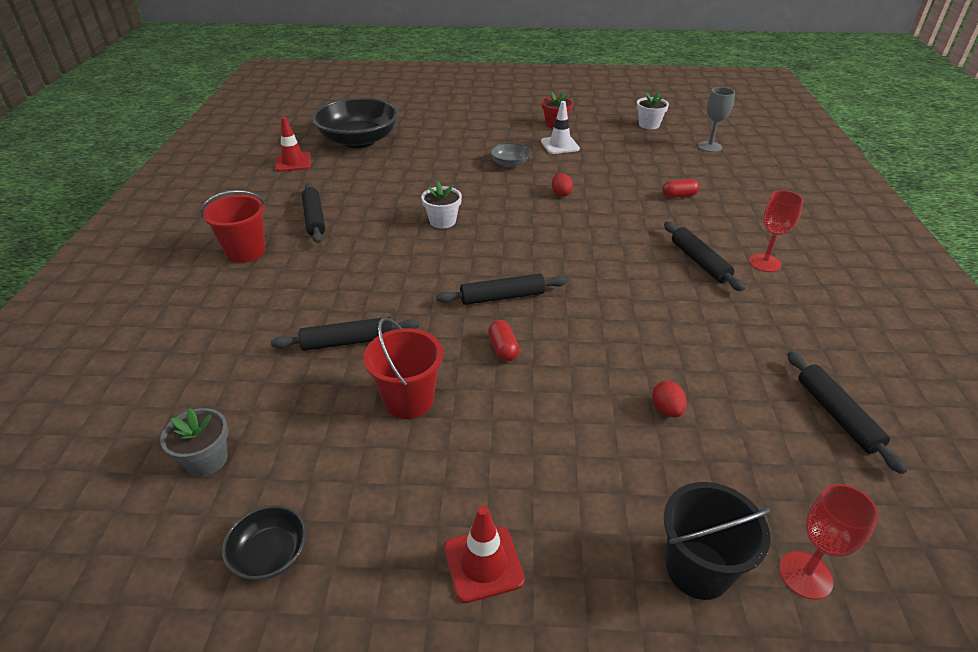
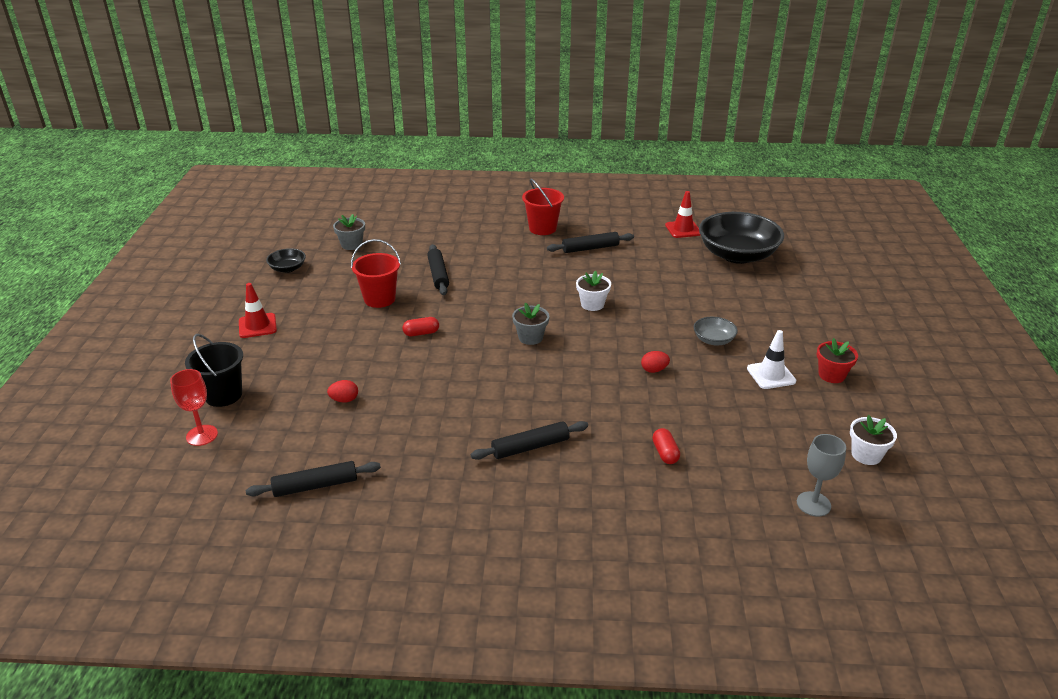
camera: 90 degrees right, 5 degrees down
black rolling pin [436,274,567,305] -> none
red goblet [749,190,804,272] -> none
none -> grey flower pot [512,303,549,345]

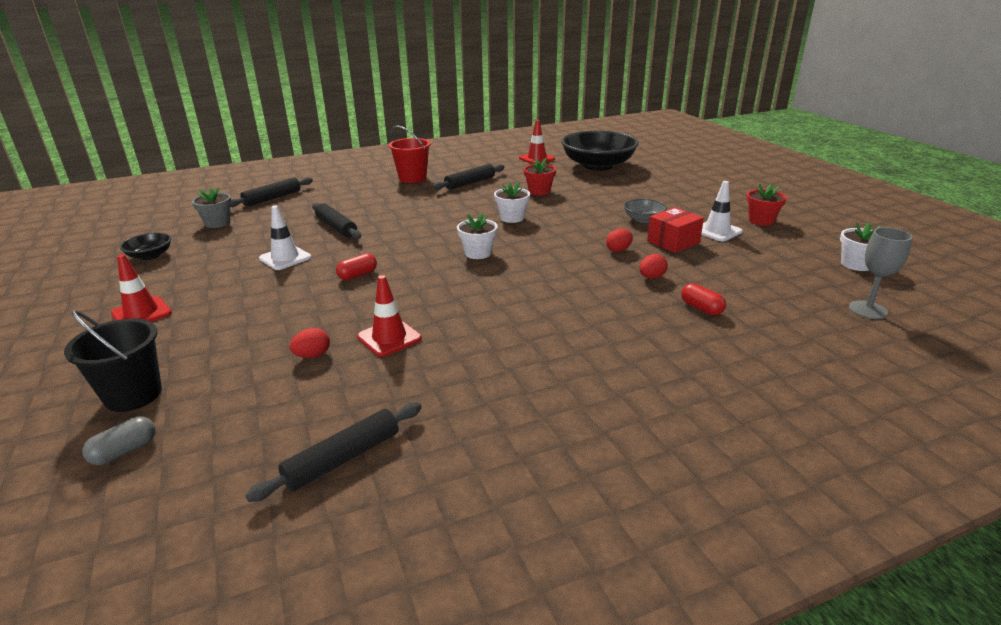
camera: 25 degrees left, 5 degrees down
red goblet [170,369,218,446] -> grey capsule [82,417,156,465]
red bucket [351,239,401,308] -> white traffic cone [259,206,311,270]
black rolling pin [471,421,588,460] -> black rolling pin moved to [230,177,313,207]
grey flower pot [512,303,549,345] -> white flower pot [457,213,498,259]
none -> red traffic cone [357,275,422,357]
none -> red flower pot [524,158,556,195]
none -> red egg [639,254,668,279]
none -> red box [647,207,704,253]

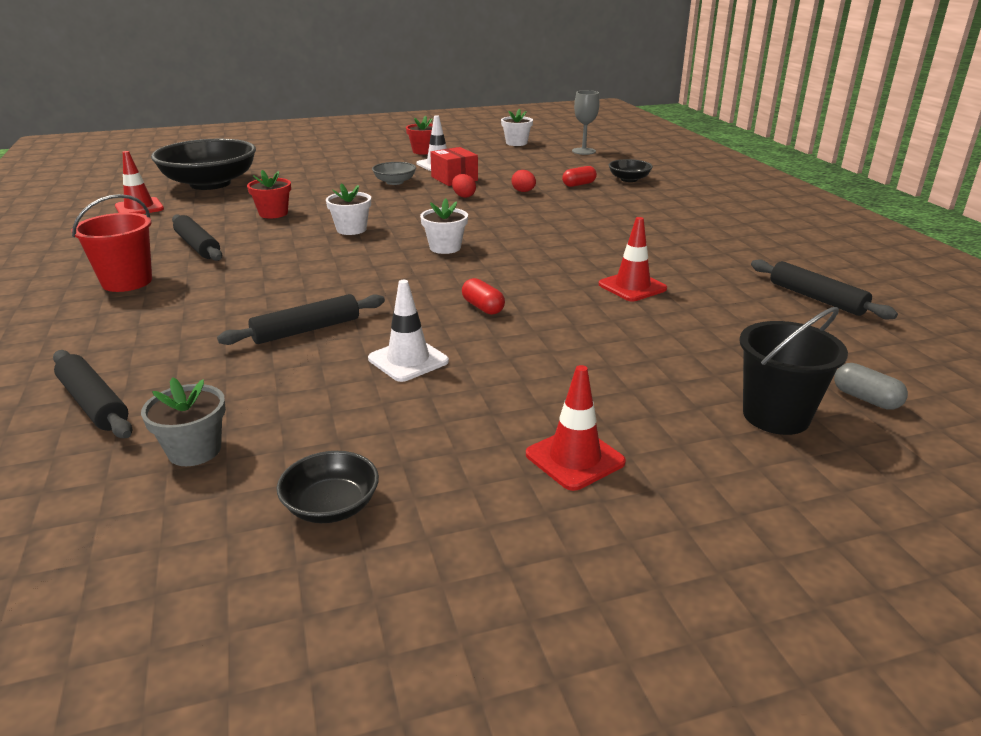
camera: 85 degrees left, 0 degrees up
red egg [289,328,330,358] -> none
none -> black bowl [609,159,653,182]

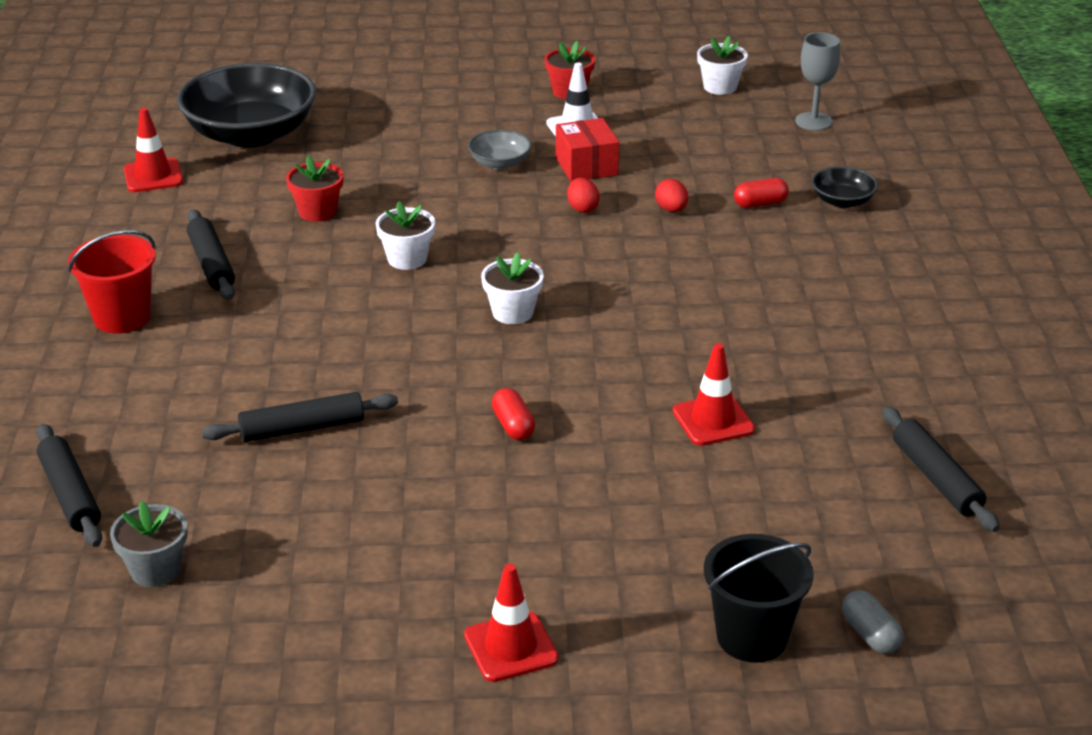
camera: 15 degrees right, 5 degrees up
black bowl [277,451,379,523] -> none
white traffic cone [368,280,449,382] -> none

